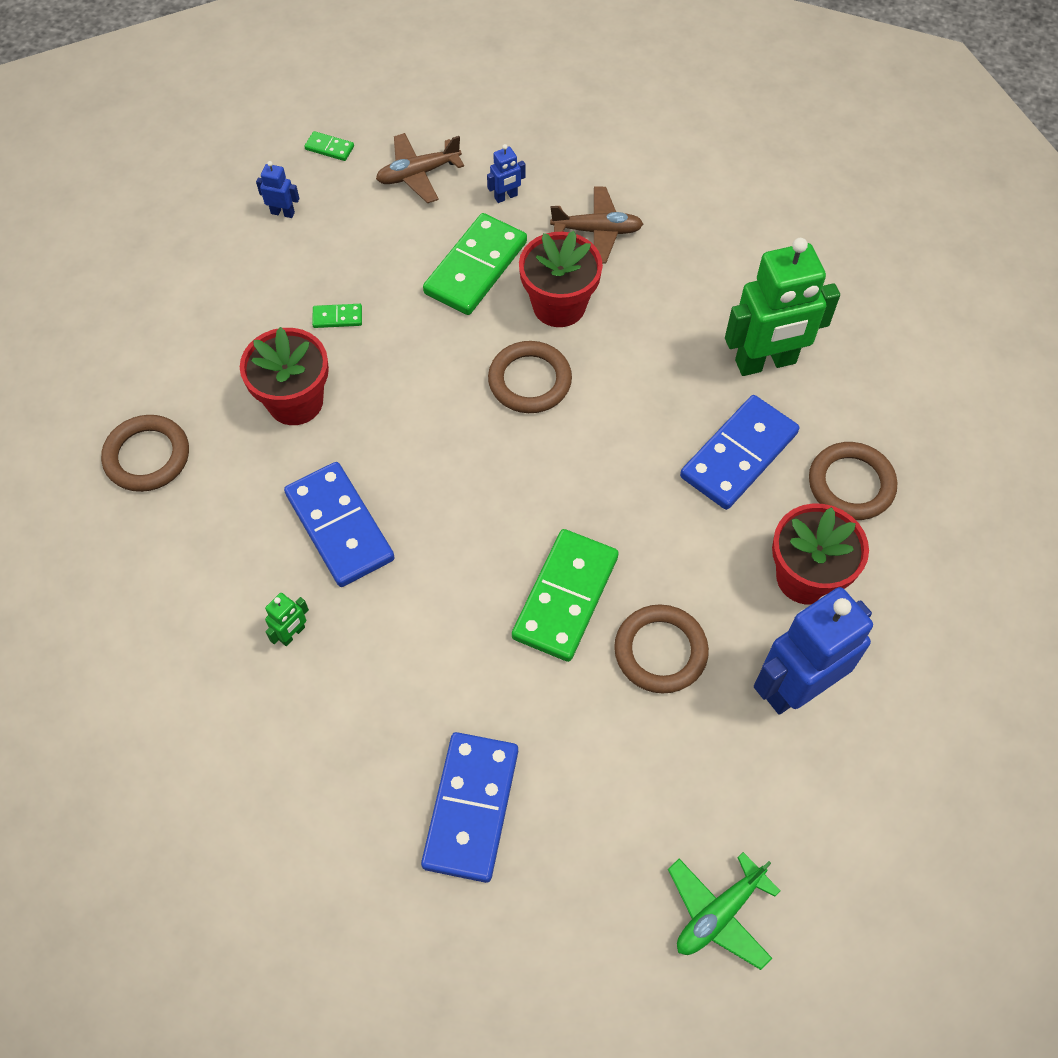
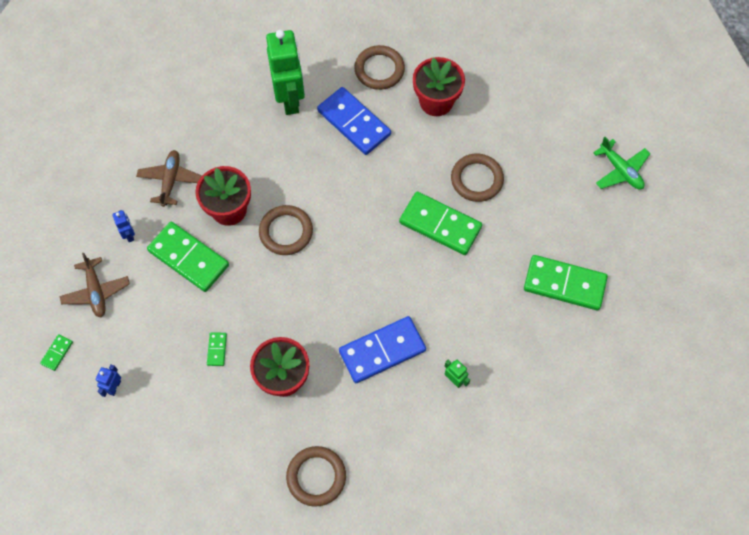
camera: 85 degrees left, 5 degrees up
blue domino [421,732,518,883] -> green domino [524,255,608,310]
blue robot [754,587,873,714] -> none

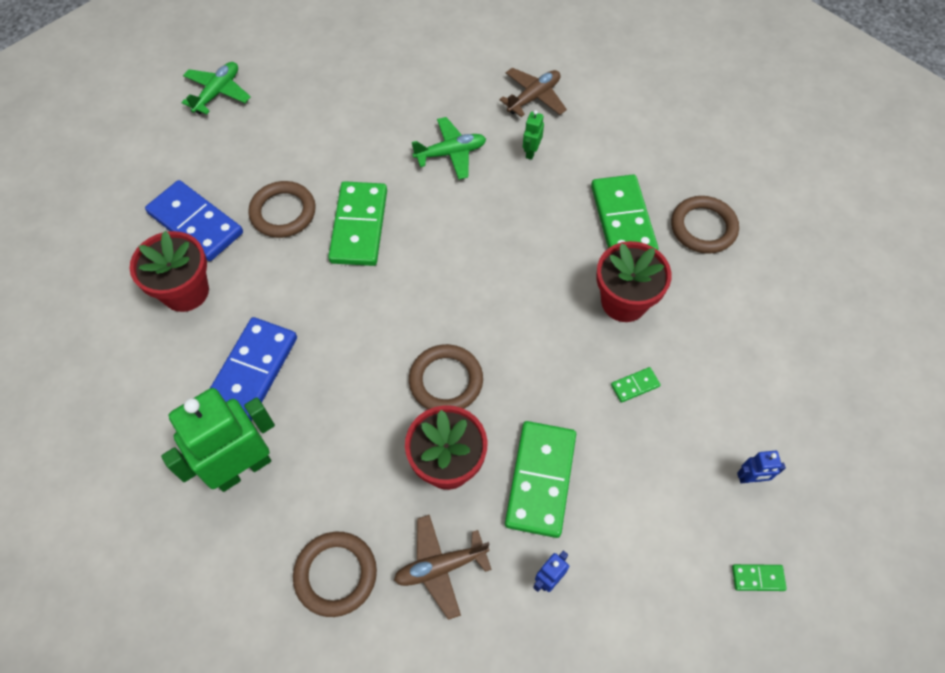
camera: 115 degrees left, 5 degrees down
brown plane [60,253,130,317] -> brown plane moved to [499,68,567,117]
blue domino [339,316,426,383] -> blue domino moved to [145,180,243,261]
brown ring [354,45,405,90] -> brown ring moved to [293,532,377,617]
green domino [524,255,608,310] -> green domino moved to [591,174,658,250]
none -> green plane [412,117,486,180]

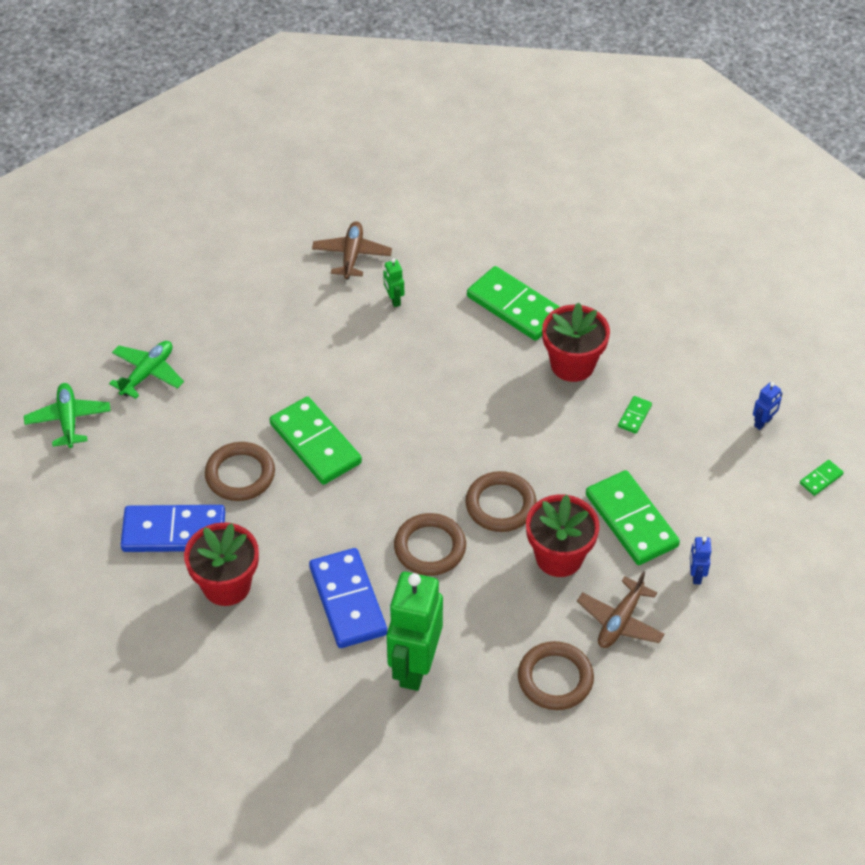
camera: 40 degrees left, 10 degrees down
green plane [412,117,486,180] -> green plane moved to [109,341,184,399]
brown ring [671,196,739,254] -> brown ring moved to [394,513,466,576]

